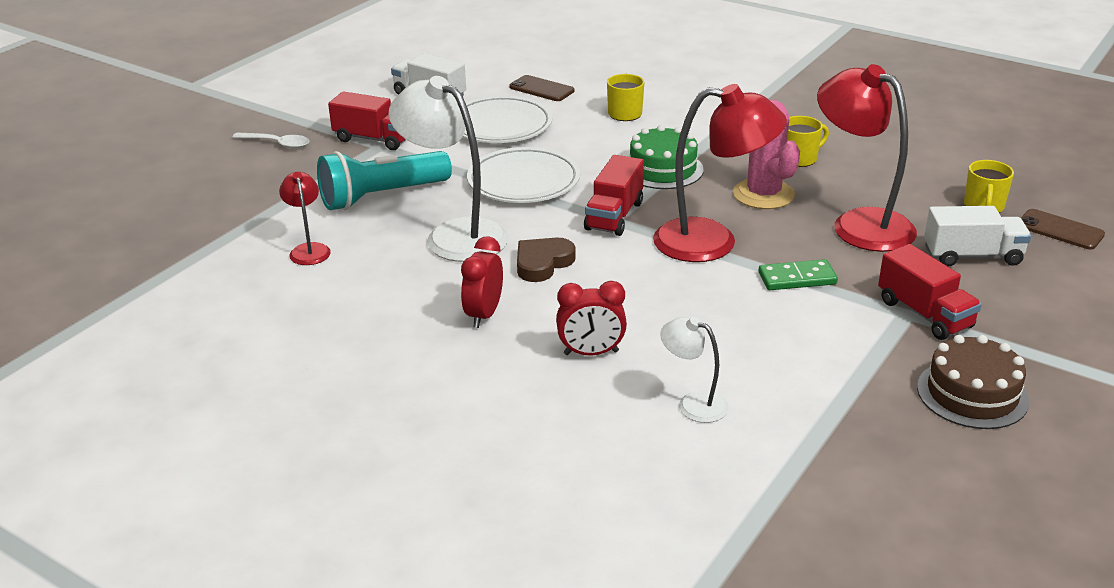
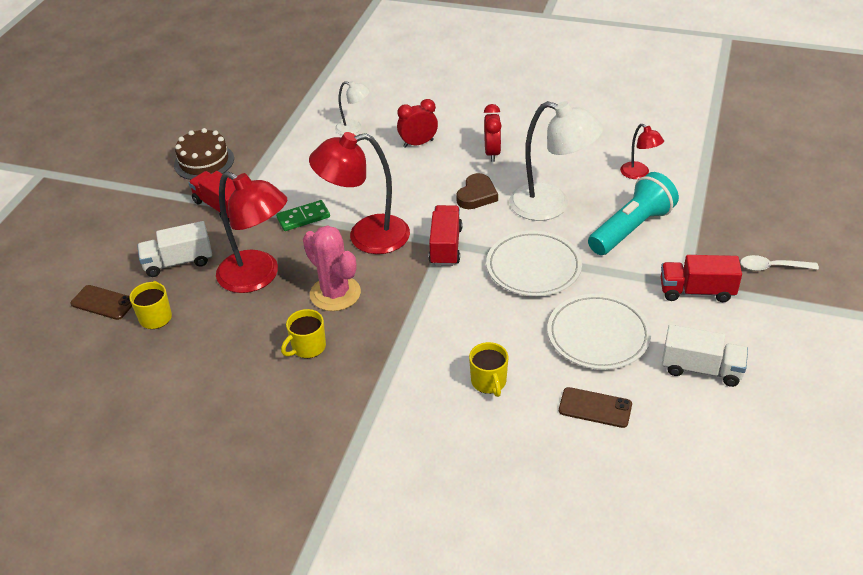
camera: 165 degrees right, 10 degrees up
green cake [629,125,704,189] -> none

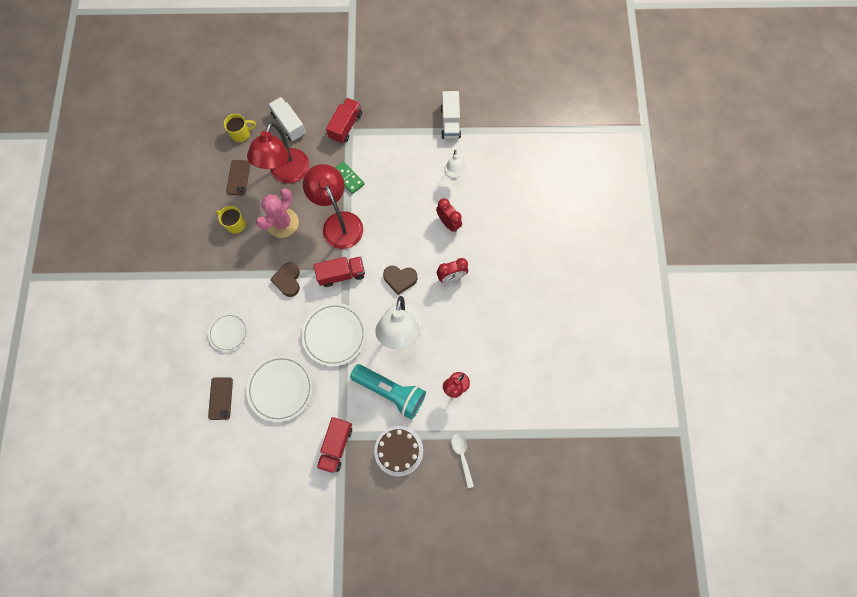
camera: 70 degrees right, 30 degrees up
brown phone [70,285,132,320] -> brown phone moved to [226,160,250,195]
brown cake [174,128,234,180] -> brown cake moved to [374,426,423,476]
yellow mug [469,342,508,397] -> white plate [208,314,248,352]
red truck [661,255,742,302] -> red truck turned 150 degrees counterclockwise [317,417,352,474]
white truck [662,324,748,387] -> white truck moved to [441,91,461,139]
white spoon [740,255,819,271] -> white spoon moved to [451,433,474,488]
none -> brown heart [270,262,300,297]

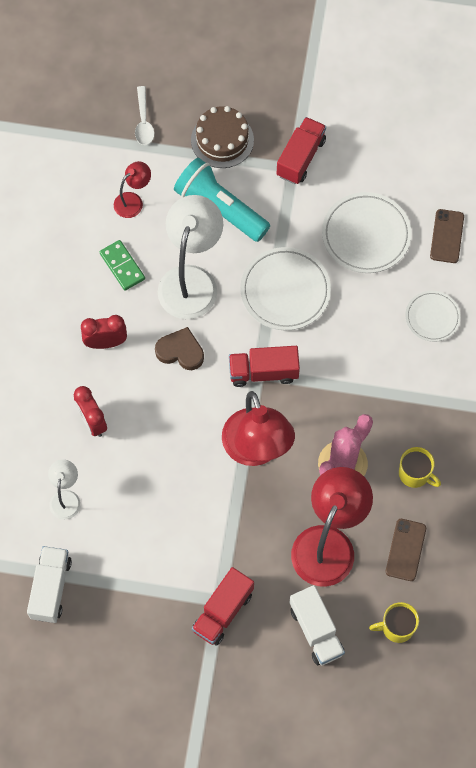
camera: 170 degrees left, 5 degrees down
brown heart [270,262,300,297] -> none
green domino [335,161,365,194] -> green domino moved to [100,240,145,291]

